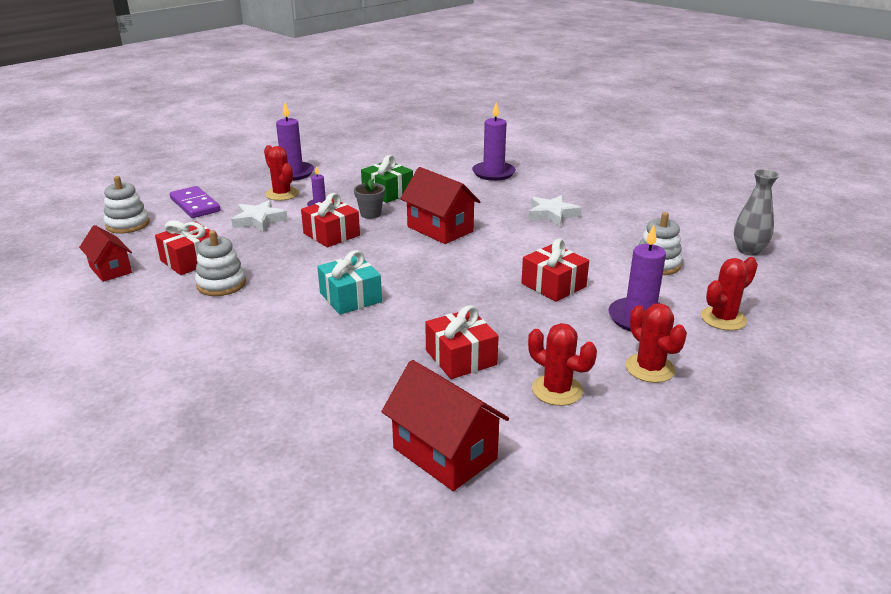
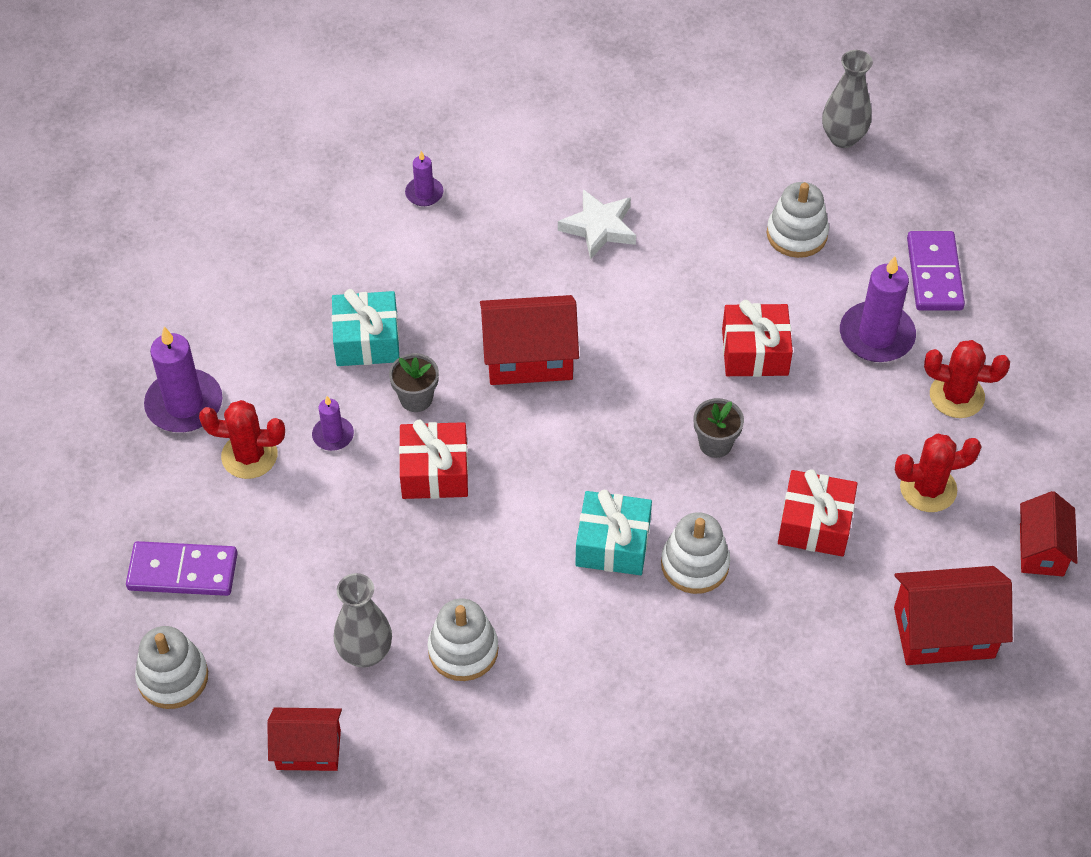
camera: 50 degrees left, 25 degrees up
red gift [155,220,218,275] -> grey vase [334,573,392,667]
white star [231,200,288,232] -> none
green gift [361,155,413,203] -> turquoise gift [332,289,399,366]
purple candle [472,102,516,181] -> purple candle [405,151,443,206], size x0.53
red cactus [701,257,758,331] -> purple domino [907,231,965,311]
none -> white stacking toy [661,512,730,594]
none -> grey flower pot [694,398,744,458]
none -> red house [1020,491,1078,576]

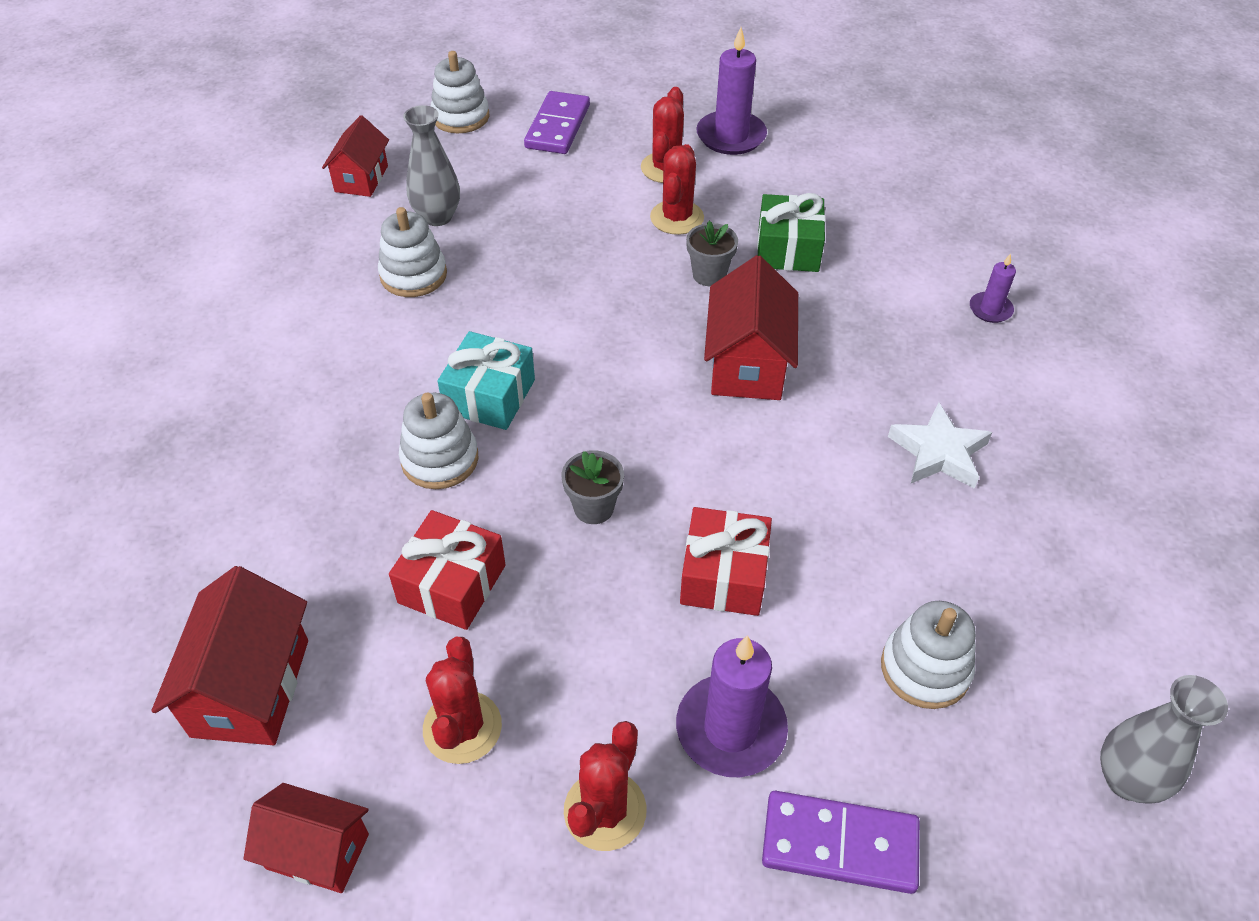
camera: 100 degrees right, 5 degrees down
purple candle [312,396,354,451] -> red cactus [650,144,704,235]
turquoise gift [332,289,399,366] -> green gift [757,193,826,272]
red gift [399,420,468,499] -> none

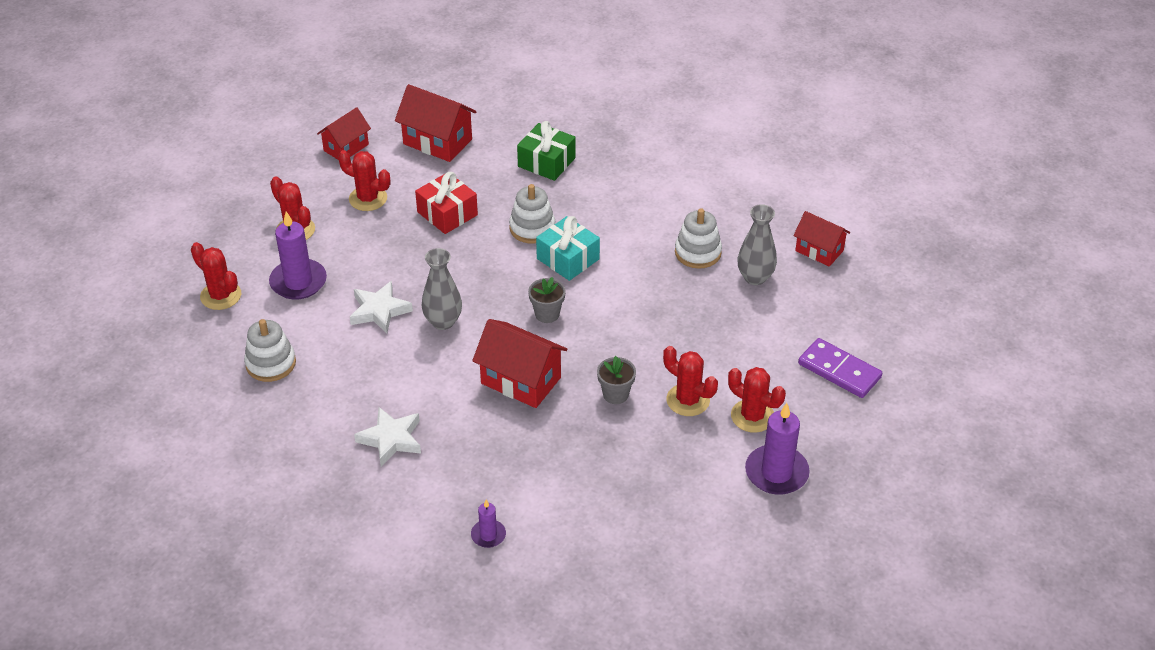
camera: 115 degrees right, 5 degrees down
white stacking toy [431,51,489,133] -> none
grey flower pot [562,450,624,524] -> grey flower pot moved to [528,277,566,323]
red gift [680,507,772,616] -> white star [350,281,413,333]
green gift [757,193,826,272] -> green gift moved to [517,121,576,181]
purple domino [762,791,920,894] -> red cactus [191,242,241,310]
grey vase [1100,675,1228,803] -> grey vase moved to [422,248,462,330]

